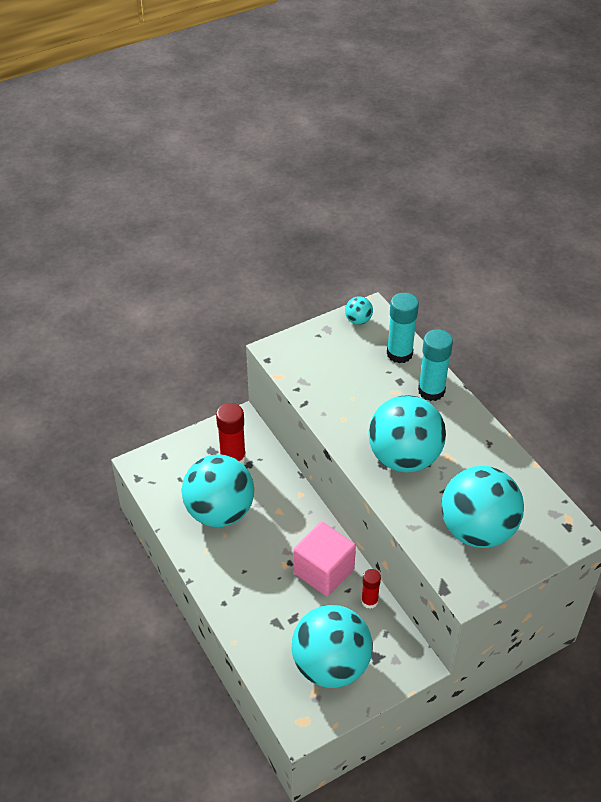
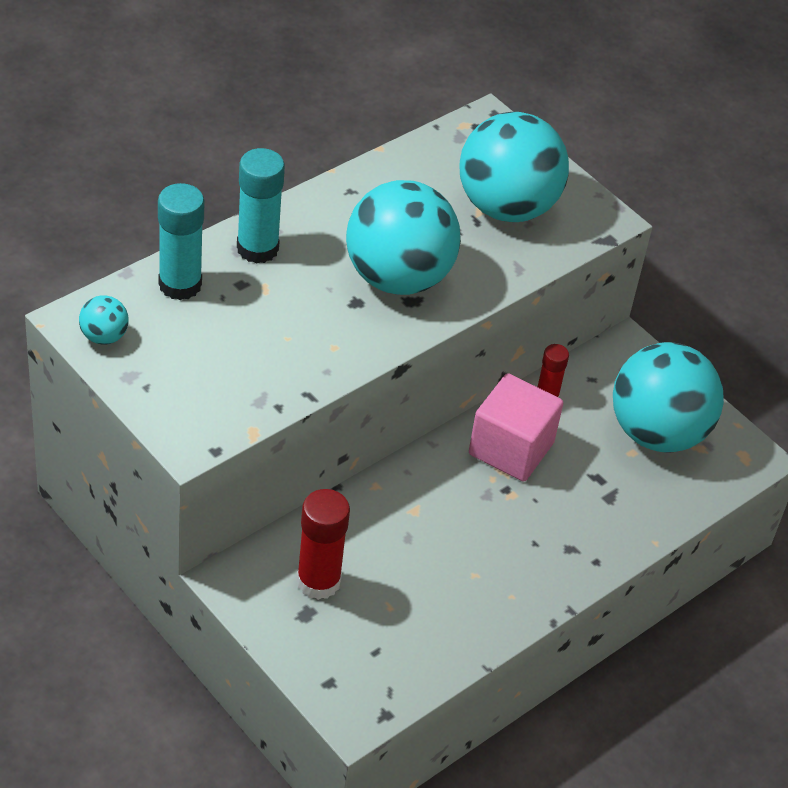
camera: 105 degrees left, 0 degrees up
turquoise ball [182,454,254,527] -> none

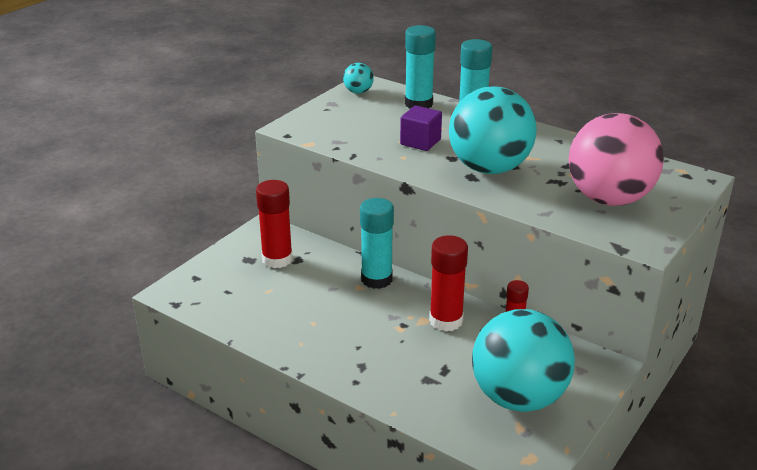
camera: 80 degrees right, 15 degrees down
turquoise ball [459,112,569,222] -> pink ball [568,113,664,206]
pink cube [469,373,563,482] -> red glue stick [429,235,468,332]
none -> turquoise glue stick [360,198,394,289]
none -> purple cube [400,105,442,151]

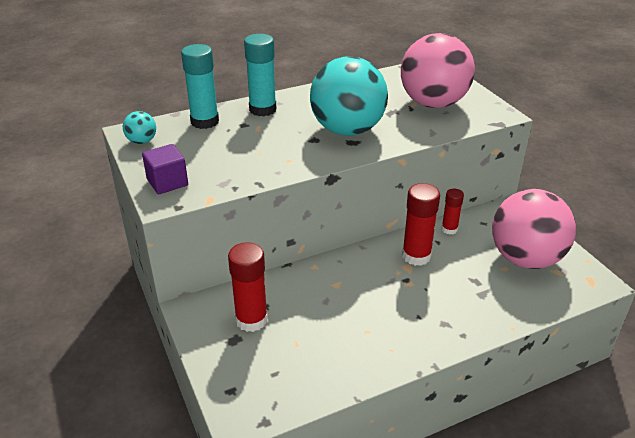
camera: 60 degrees left, 5 degrees up
turquoise glue stick [360,198,394,289] -> none
purple cube [400,105,442,151] -> purple cube moved to [142,144,188,194]
turquoise ball [472,309,575,412] -> pink ball [492,189,576,269]

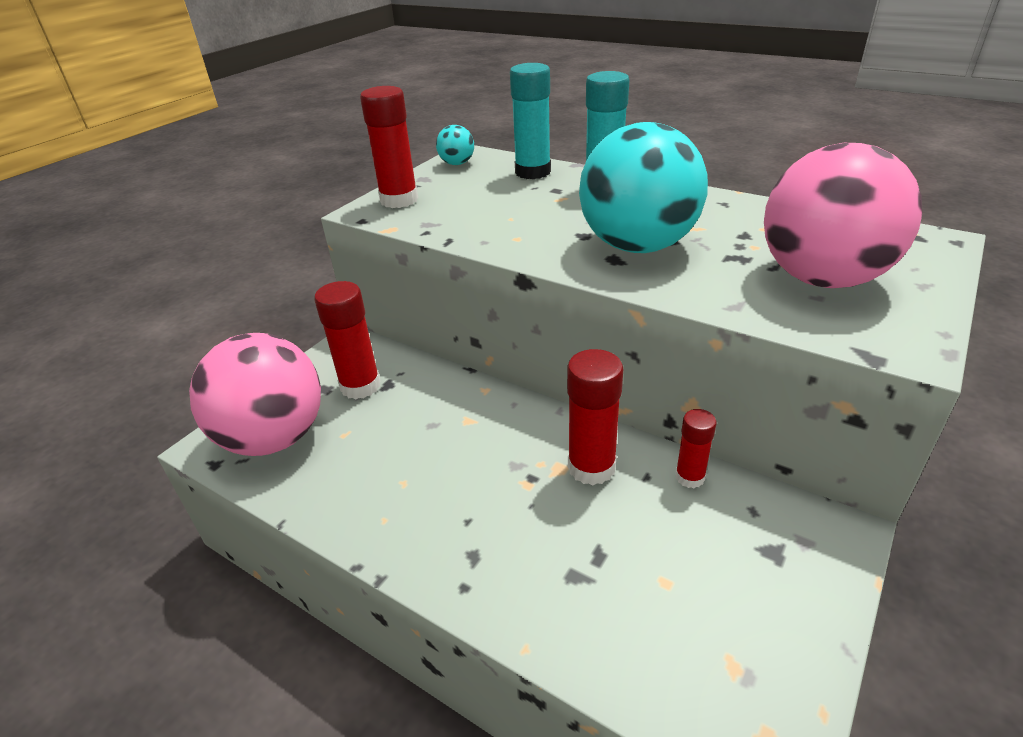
camera: 60 degrees right, 0 degrees up
purple cube [142,144,188,194] -> red glue stick [360,86,418,208]
pink ball [492,189,576,269] -> pink ball moved to [189,333,321,456]

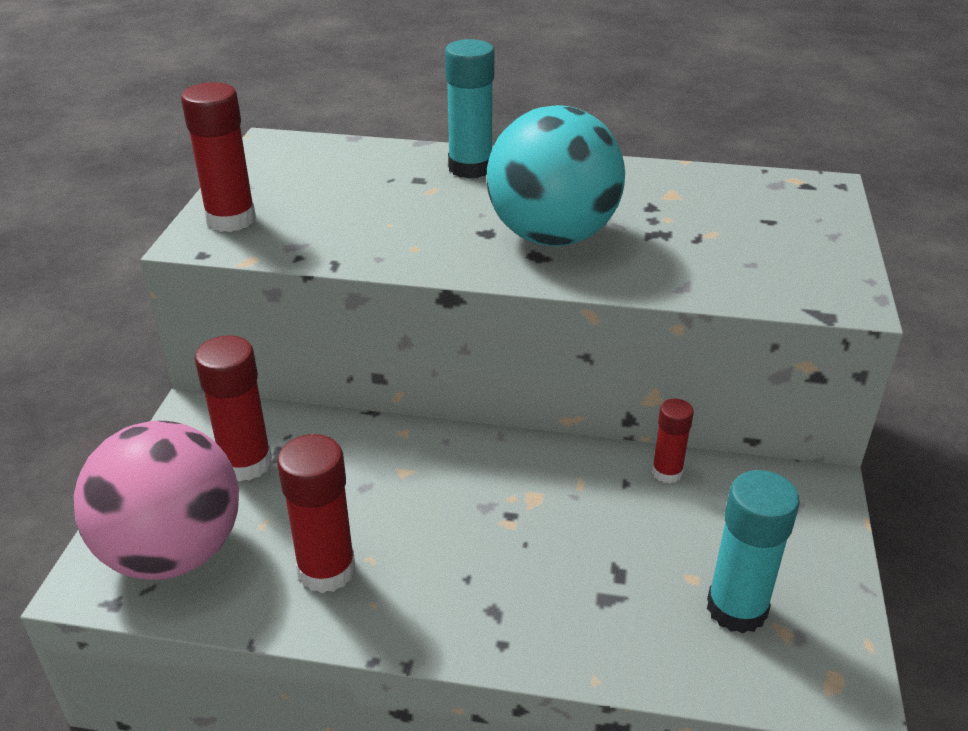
camera: 25 degrees left, 0 degrees up
turquoise ball [436,125,474,165] -> none
turquoise glue stick [510,63,551,179] -> turquoise glue stick moved to [707,470,800,633]
red glue stick [567,349,623,485] -> red glue stick moved to [277,434,356,593]
pink ball [764,143,923,288] -> none

